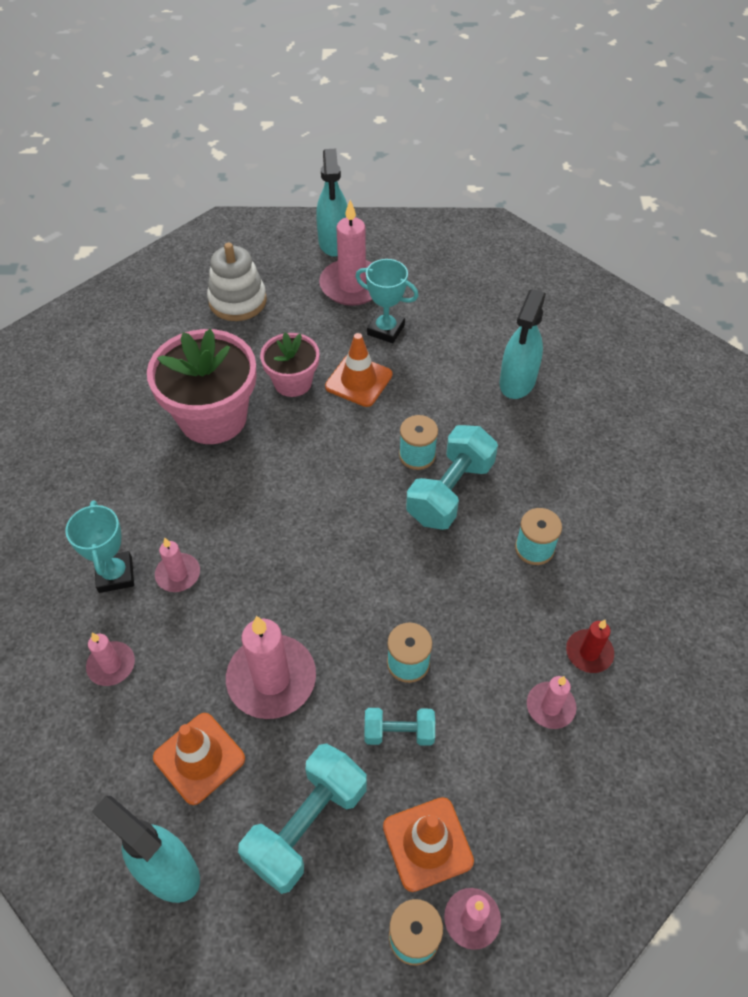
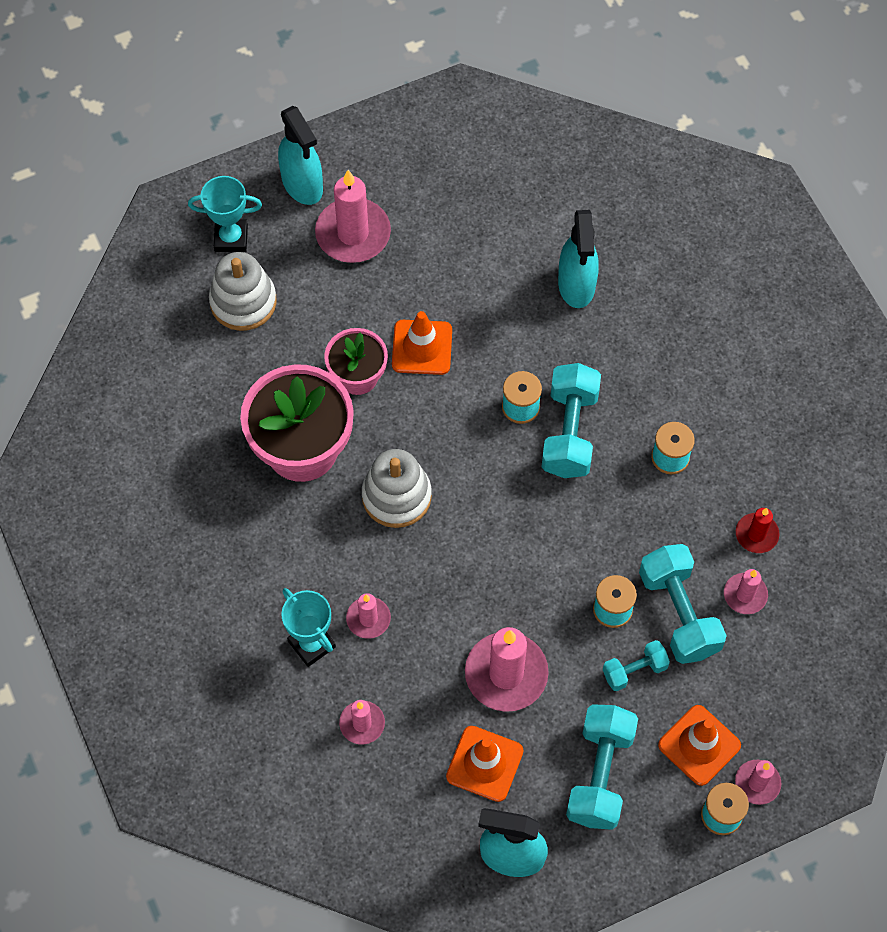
camera: 25 degrees left, 10 degrees up
turquoise trophy [355,259,418,343] -> turquoise trophy moved to [188,176,262,252]
none -> white stacking toy [362,449,432,528]
none -> turquoise dumbbell [639,544,727,664]

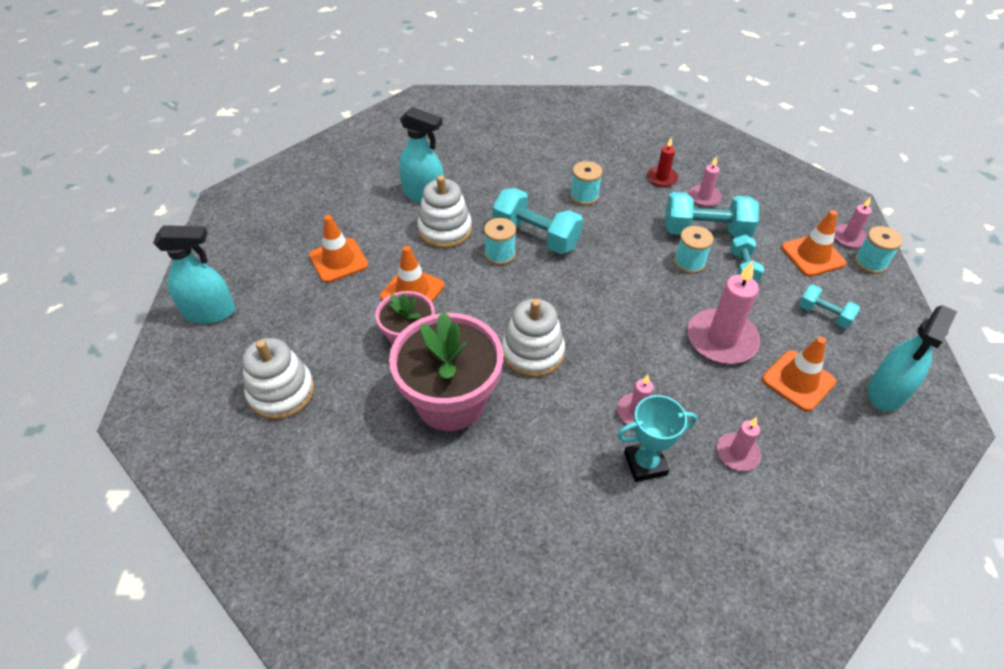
camera: 65 degrees left, 15 degrees down
turquoise trophy [188,176,262,252] -> none
pink candle [315,170,391,263] -> none
turquoise dumbbell [566,704,638,830] -> turquoise dumbbell [799,285,860,329], size x0.56
none -> orange traffic cone [309,215,368,283]
none -> white stacking toy [417,175,472,248]

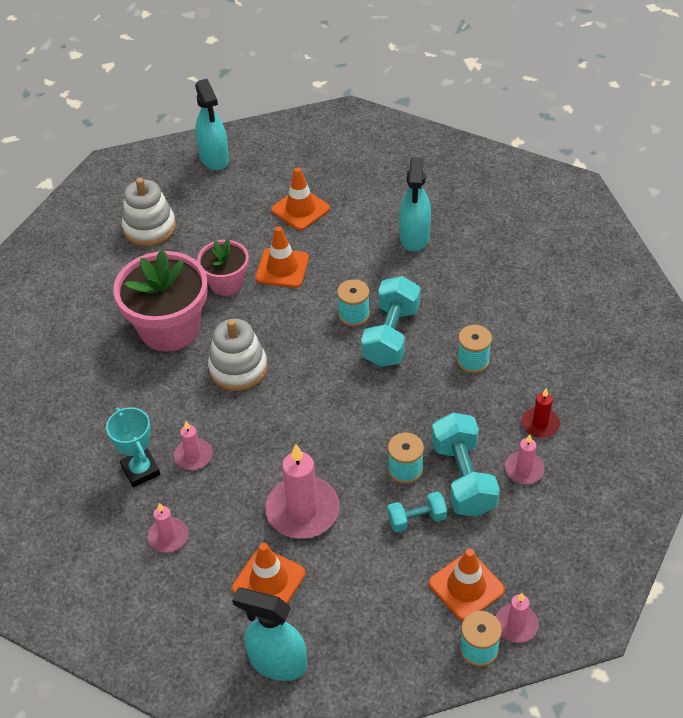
camera: 75 degrees right, 0 degrees up
white stacking toy [417,175,472,248] -> none
turquoise dumbbell [799,285,860,329] -> none

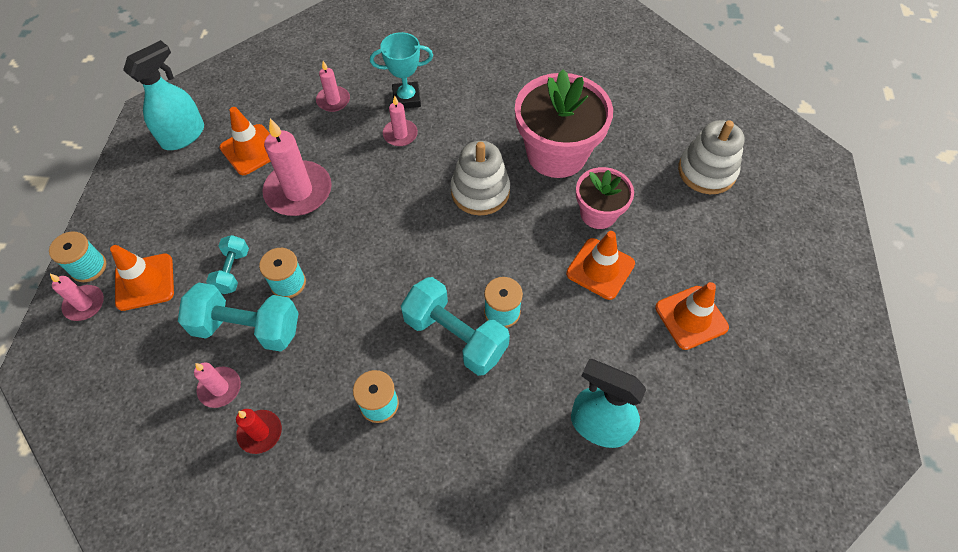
camera: 110 degrees right, 10 degrees up
turquoise spray bottle [195,79,229,171] -> none

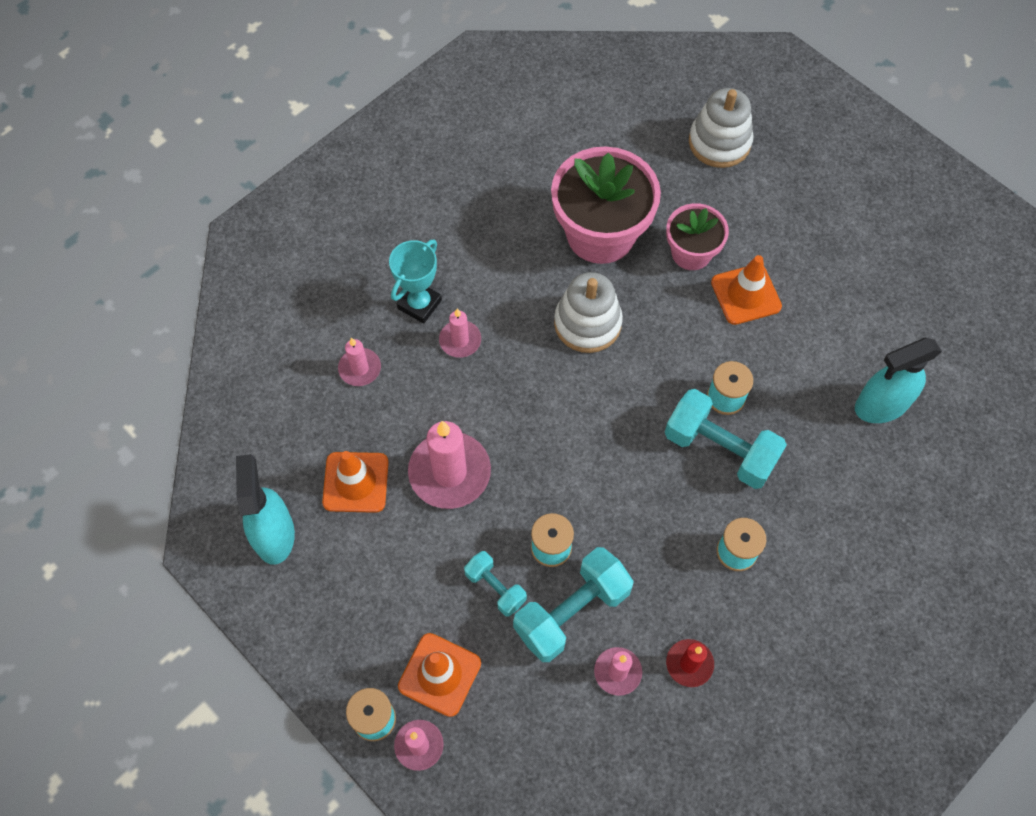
camera: 50 degrees left, 5 degrees up
turquoise dumbbell [401,277,510,376] -> turquoise dumbbell turned 45 degrees clockwise [665,389,787,489]
orange traffic cone [655,282,729,350] -> none

